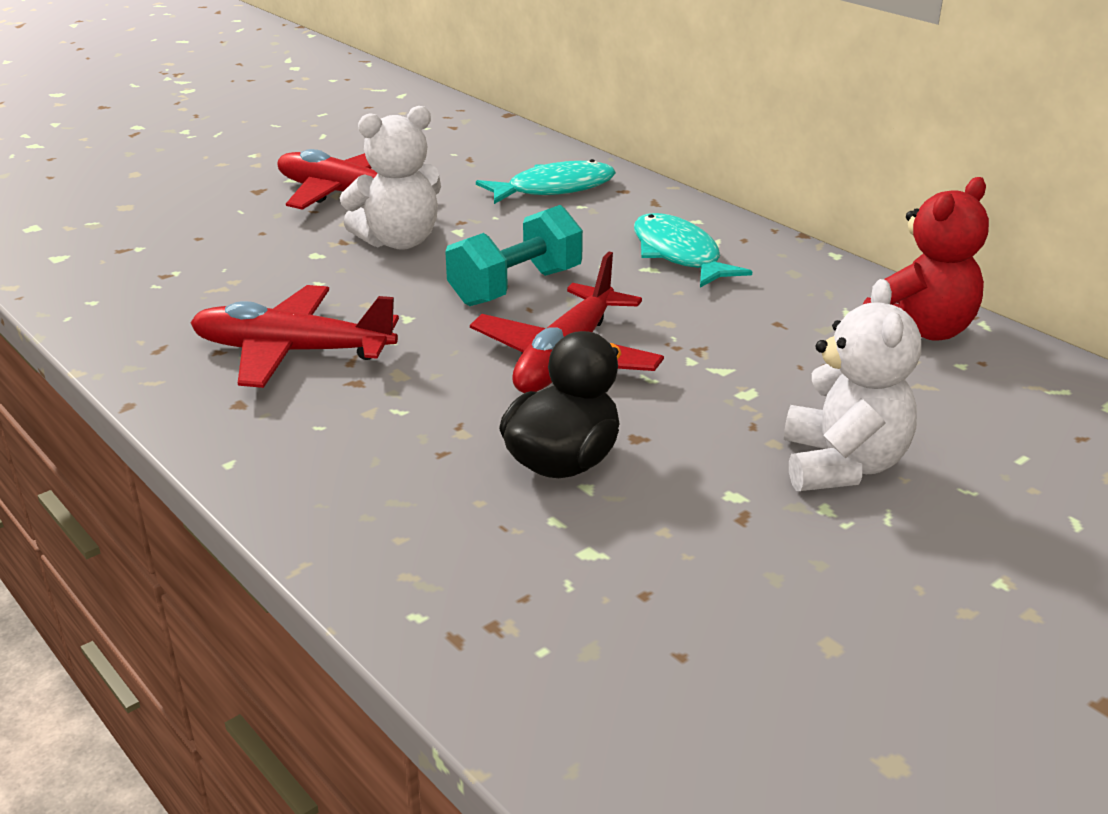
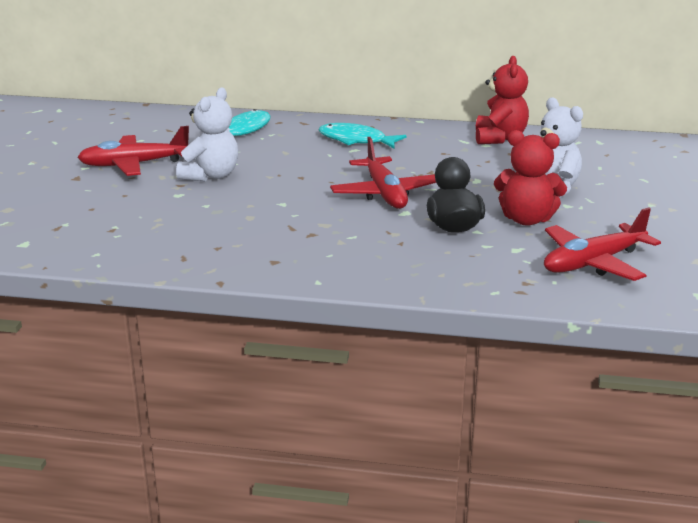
camera: 40 degrees left, 5 degrees down
red plane [190,285,399,388] -> red plane moved to [544,207,661,281]
turquoise dumbbell [445,205,583,306] -> none
none -> red teddy bear [494,130,567,226]

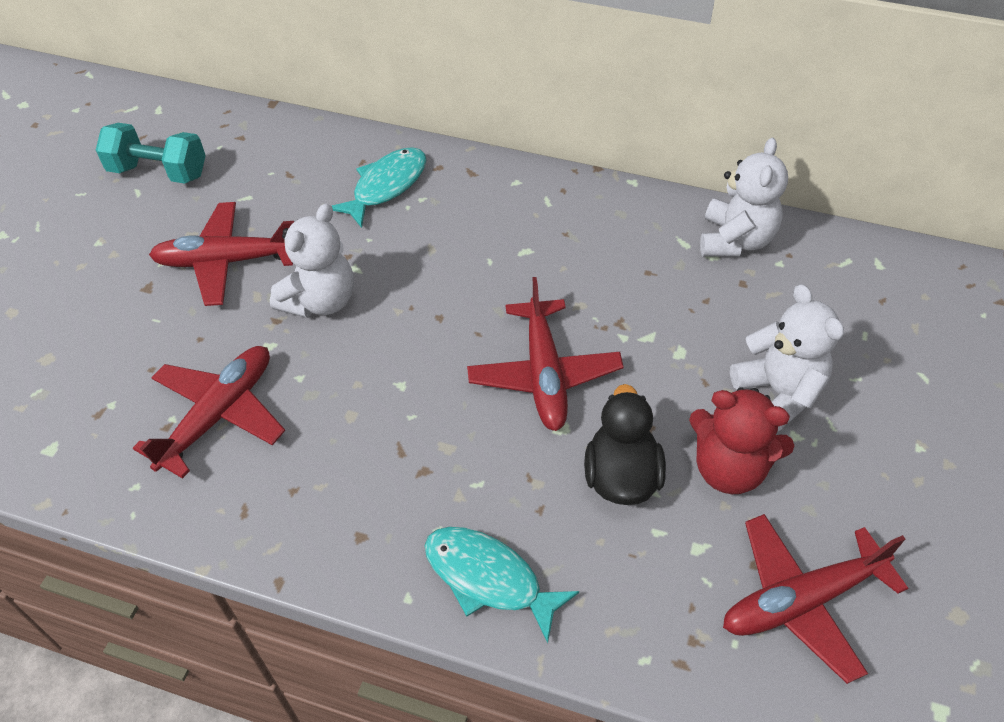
camera: 10 degrees right, 25 degrees up
turquoise fish [319,123,407,148] -> turquoise fish moved to [425,527,579,643]
red teddy bear [476,56,529,144] -> white teddy bear [700,138,788,257]
none -> turquoise dumbbell [96,123,206,184]
none -> red plane [133,346,285,479]

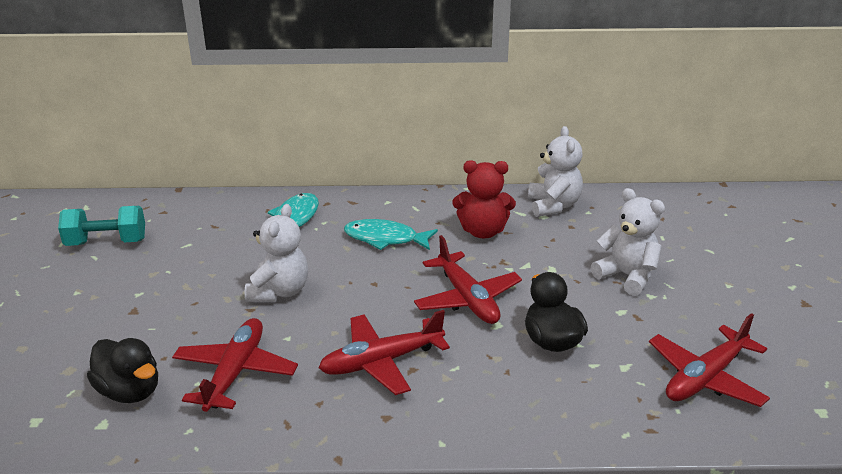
camera: 20 degrees left, 20 degrees down
red plane [149,202,294,306] -> red plane moved to [319,310,450,395]
turquoise fish [425,527,579,643] -> turquoise fish moved to [344,219,438,250]
red teddy bear [689,387,794,494] -> red teddy bear moved to [452,160,516,238]
none -> black duck [87,338,158,403]

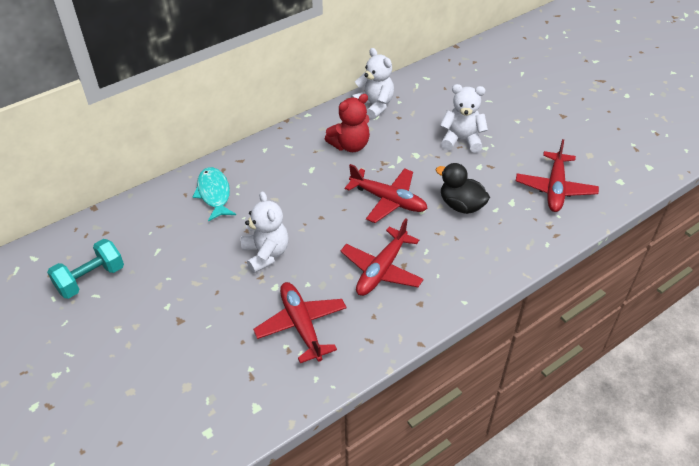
camera: 35 degrees left, 15 degrees up
black duck [87,338,158,403] -> none
turquoise fish [344,219,438,250] -> none

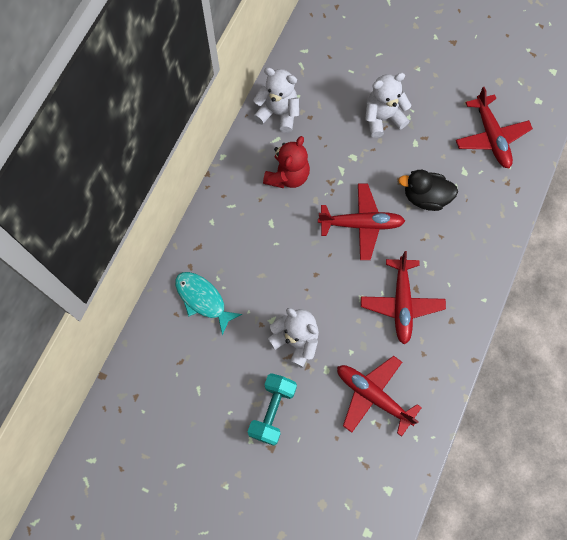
camera: 30 degrees left, 25 degrees up
turquoise dumbbell [47,239,124,299] -> turquoise dumbbell moved to [248,373,297,446]

